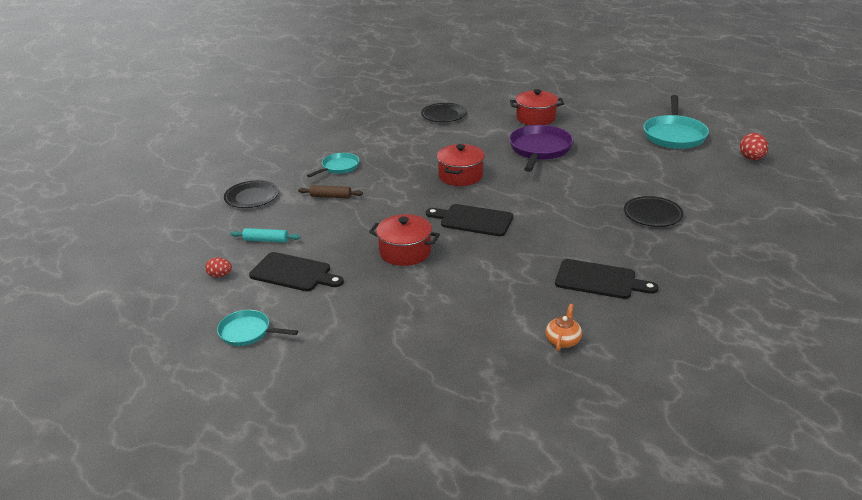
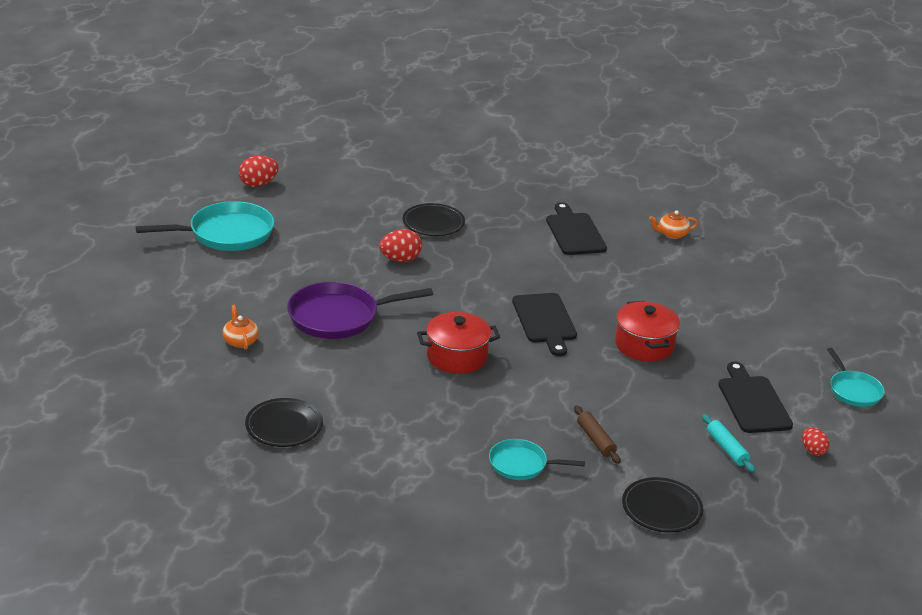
camera: 125 degrees left, 0 degrees up
red pot [510,89,564,125] -> orange teapot [222,305,259,350]
none -> red egg [379,229,422,262]

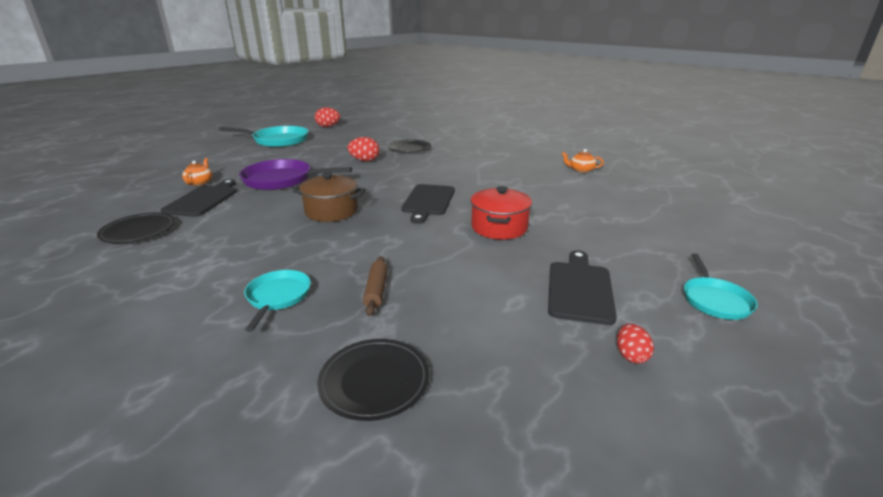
camera: 25 degrees right, 5 degrees down
red pot [417,312,500,374] -> brown pot [292,173,366,222]
turquoise pan [489,439,585,480] -> turquoise pan turned 60 degrees clockwise [244,270,311,332]
black cutting board [546,202,607,255] -> black cutting board moved to [161,179,237,217]
turquoise rolling pin [702,414,755,473] -> none

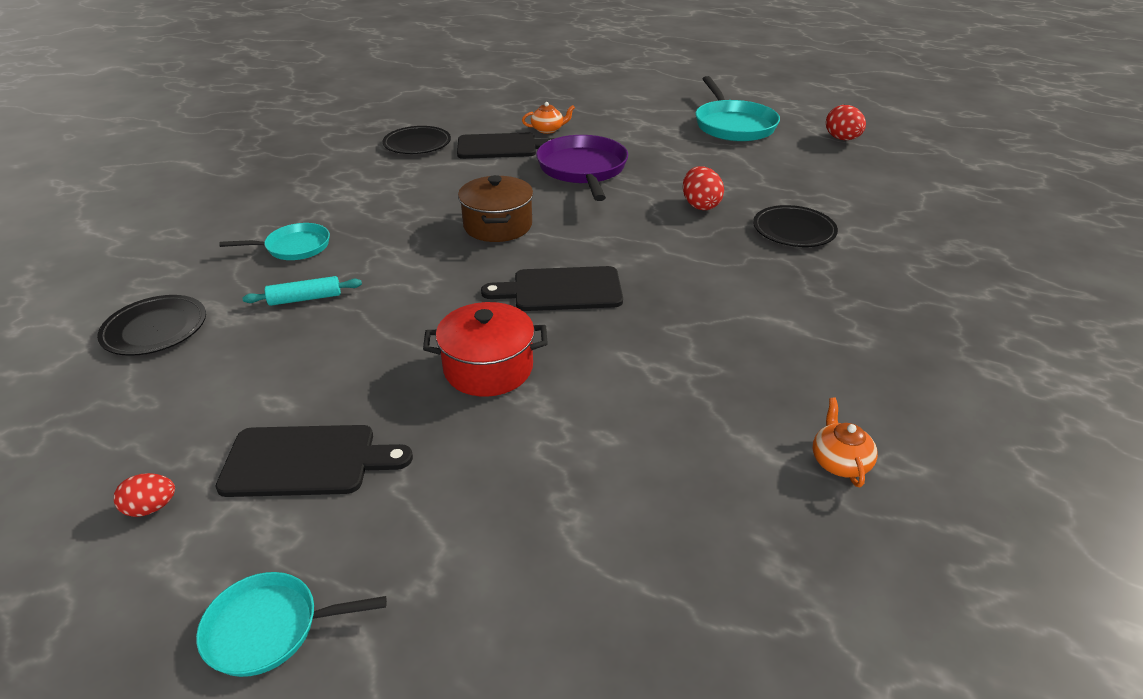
camera: 75 degrees right, 10 degrees up
brown rolling pin [363,256,388,316] -> turquoise rolling pin [242,276,362,306]

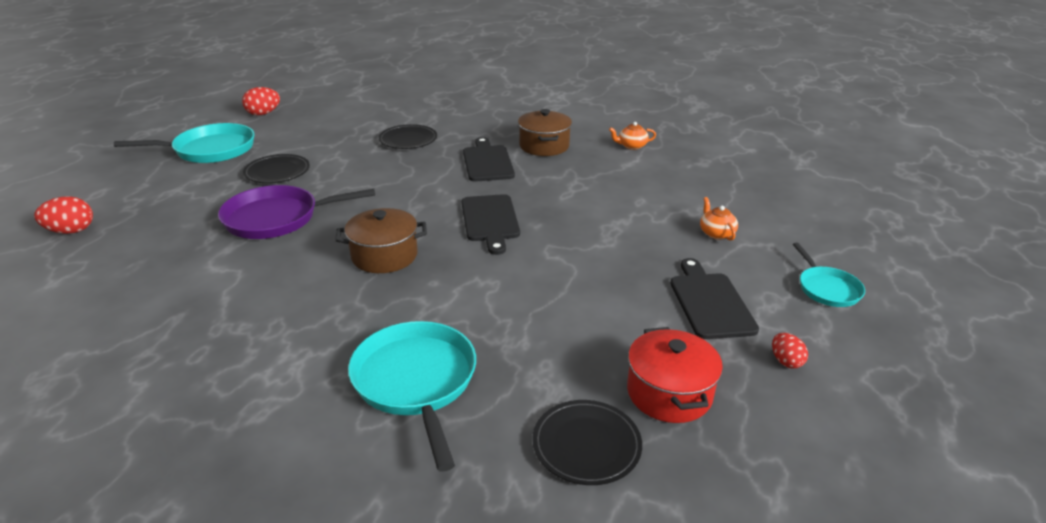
camera: 95 degrees left, 5 degrees down
turquoise pan [219,223,330,260] -> turquoise pan [348,321,476,472], size x1.74
turquoise rolling pin [242,276,362,306] -> none
black plate [383,126,451,154] -> black plate moved to [243,154,310,183]
red pot [423,302,548,397] -> red pot moved to [627,327,723,423]
black cutting board [457,133,555,159] -> black cutting board moved to [463,137,515,182]
orange teapot [522,102,575,134] -> orange teapot moved to [700,197,738,241]
red egg [683,166,724,210] -> red egg moved to [34,196,93,234]
none -> brown pot [518,109,572,156]

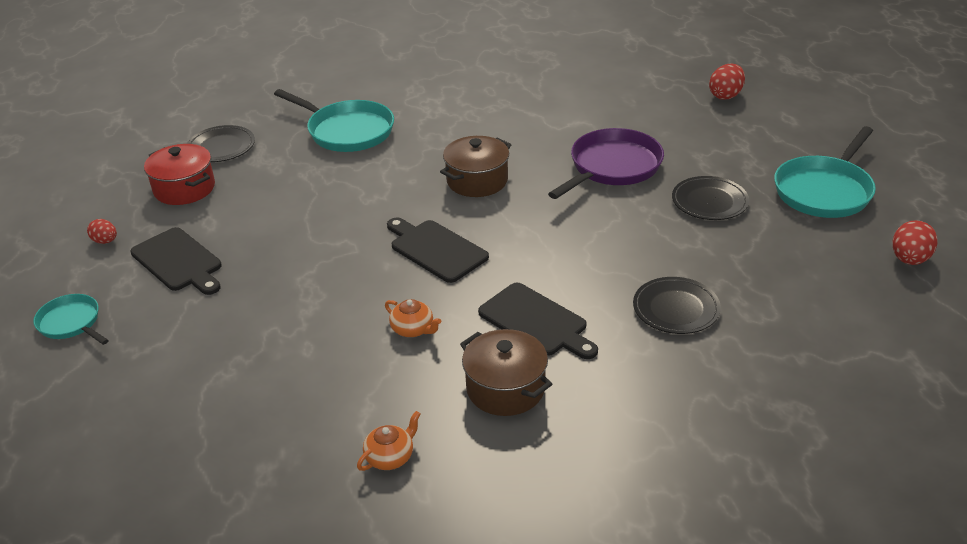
camera: 145 degrees right, 5 degrees up
orange teapot [700,197,738,241] -> orange teapot moved to [385,299,441,337]

